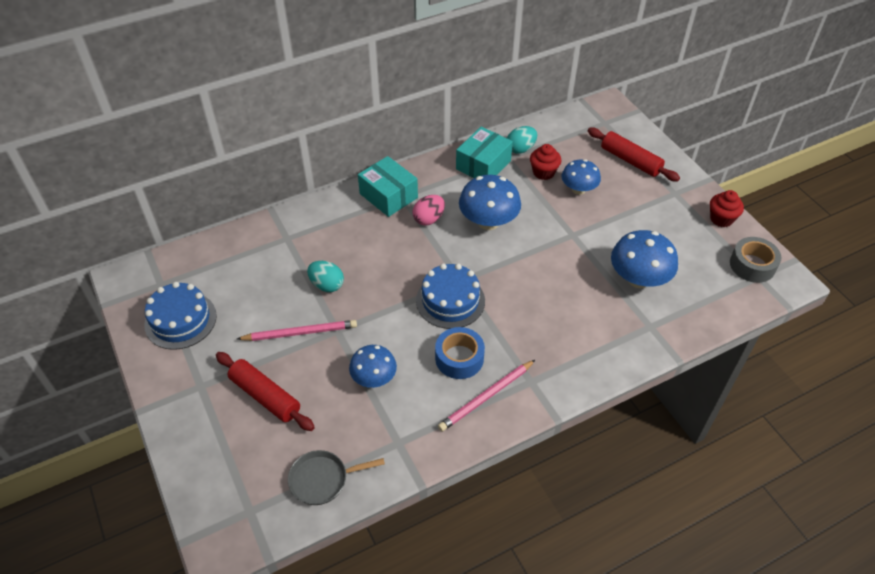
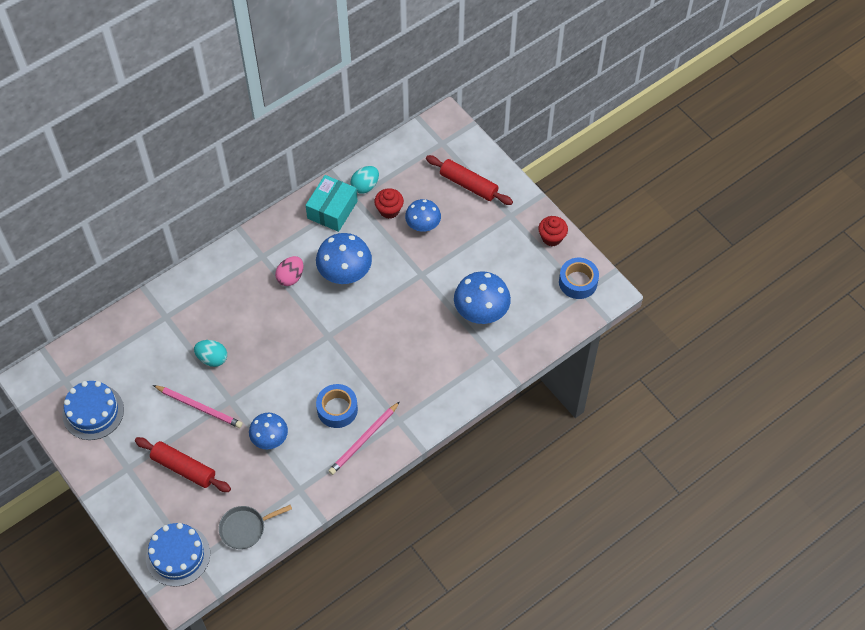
camera: 10 degrees left, 10 degrees up
pink pencil [237,320,357,341] -> pink pencil turned 45 degrees clockwise [153,385,243,428]
turquoise box [358,156,418,217] -> none
blue cake [416,263,485,329] -> blue cake moved to [146,523,210,587]
grey tape [730,237,781,283] -> blue tape [559,258,599,299]

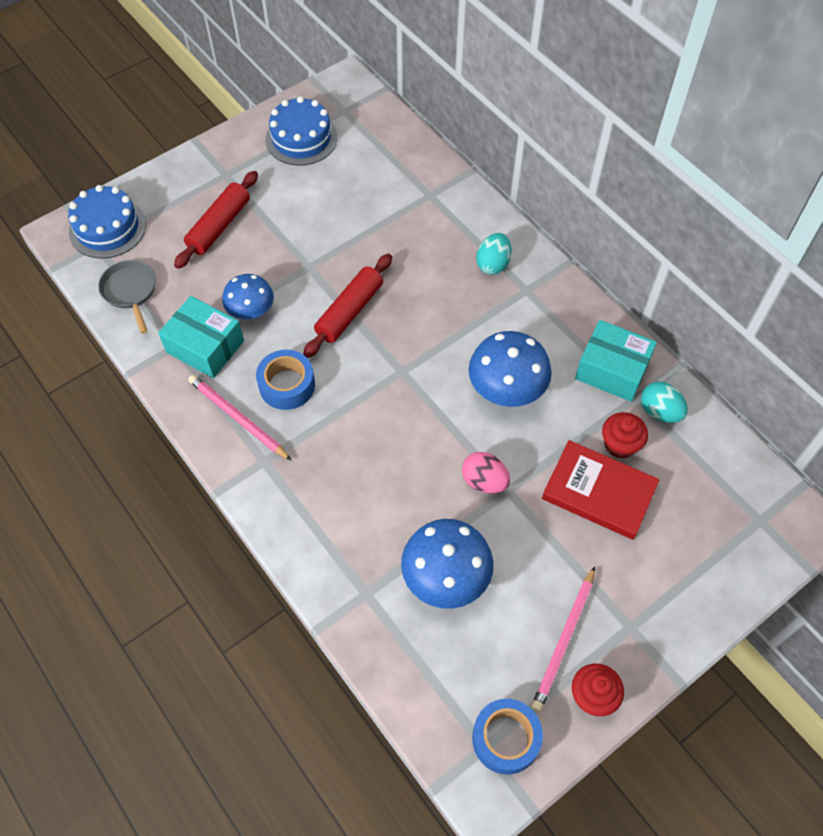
camera: 90 degrees right, 0 degrees up
pink pencil [153,385,243,428] -> pink pencil moved to [531,566,595,712]
turquoise egg [194,340,227,367] -> turquoise egg moved to [476,233,511,275]
pink egg [275,256,304,286] -> pink egg moved to [462,452,510,493]
blue mushroom [405,199,441,232] -> red book [542,440,660,540]
red rolling pin [426,155,513,205] -> red rolling pin moved to [303,254,392,358]
none -> turquoise box [158,296,244,378]

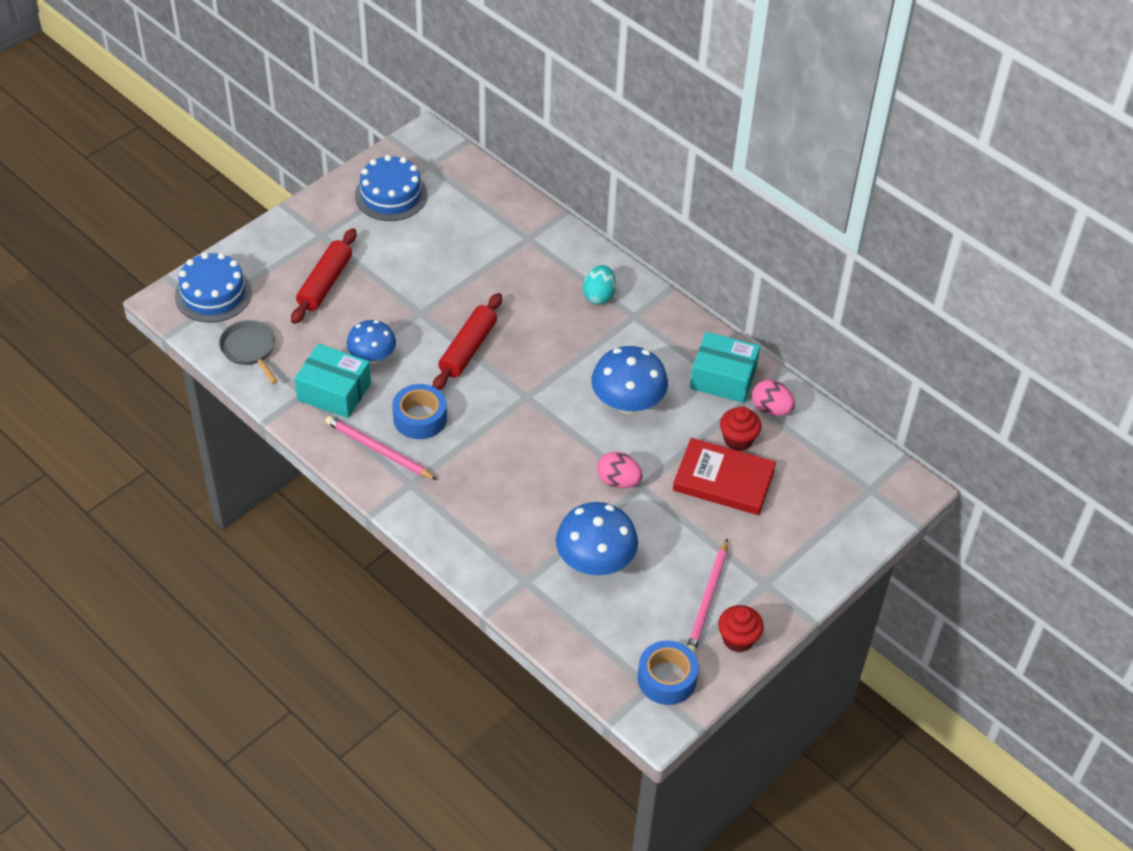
camera: 10 degrees left, 10 degrees down
turquoise egg [641,382,688,423] -> pink egg [752,380,795,416]

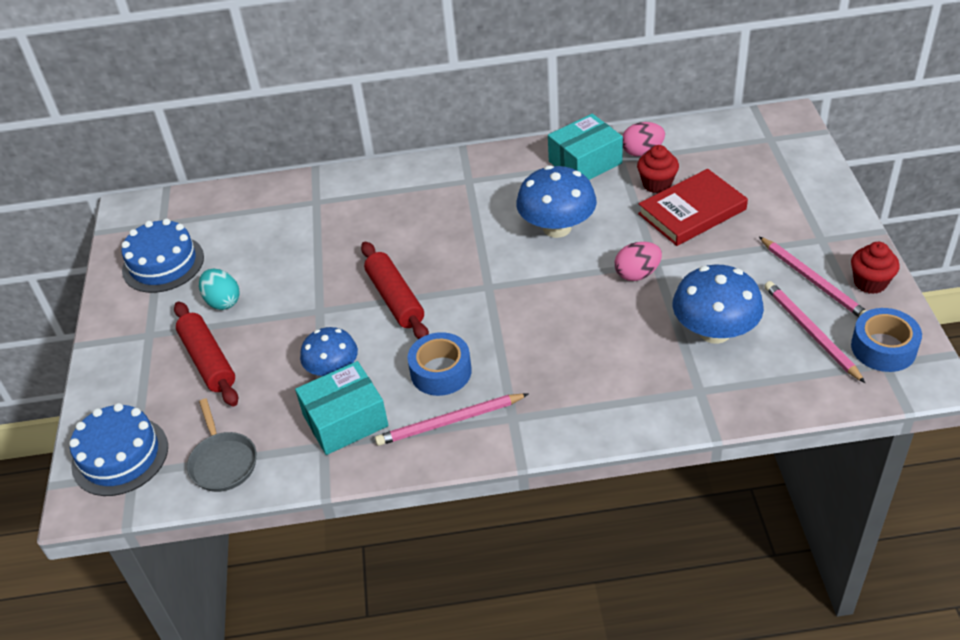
camera: 45 degrees left, 5 degrees down
grey pan [219,320,278,384] -> grey pan turned 120 degrees counterclockwise [187,399,257,492]
turquoise egg [583,265,616,305] -> turquoise egg moved to [199,269,239,310]
none -> pink pencil [764,281,865,383]

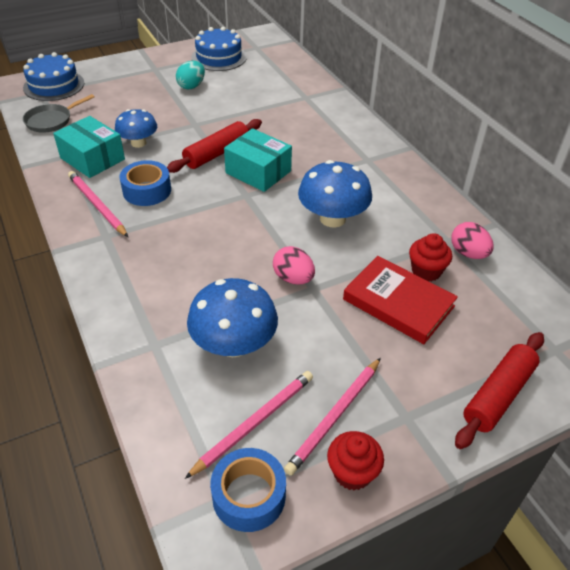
camera: 65 degrees right, 0 degrees up
red rolling pin [174,301,238,406] -> red rolling pin moved to [455,332,544,449]
turquoise box [548,114,623,180] -> turquoise box moved to [224,128,292,192]

